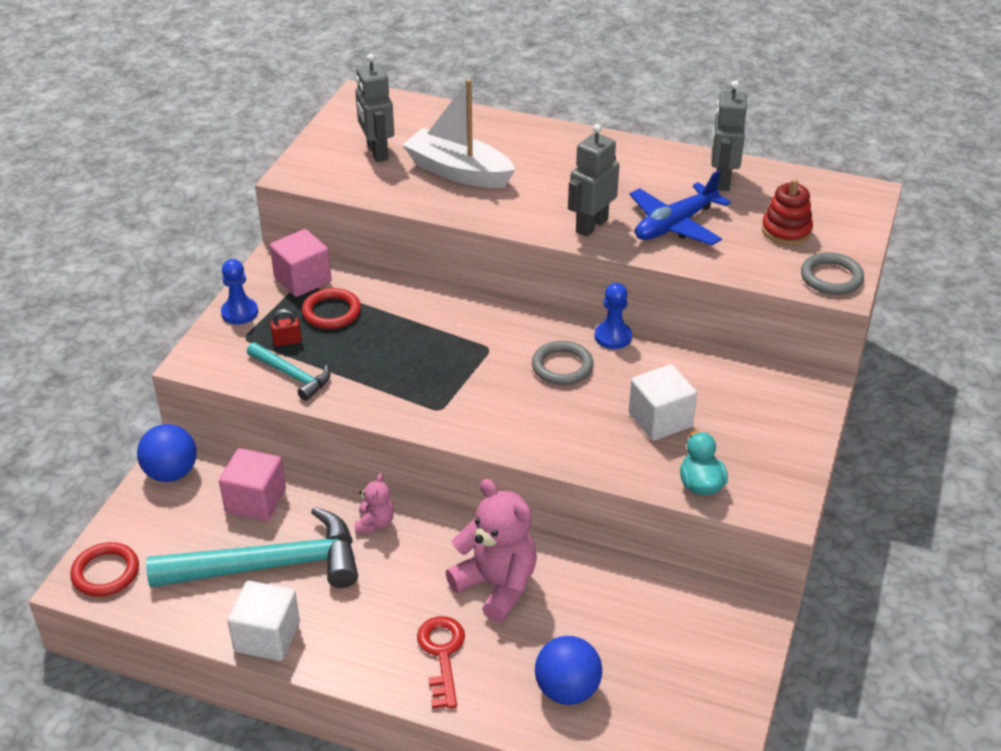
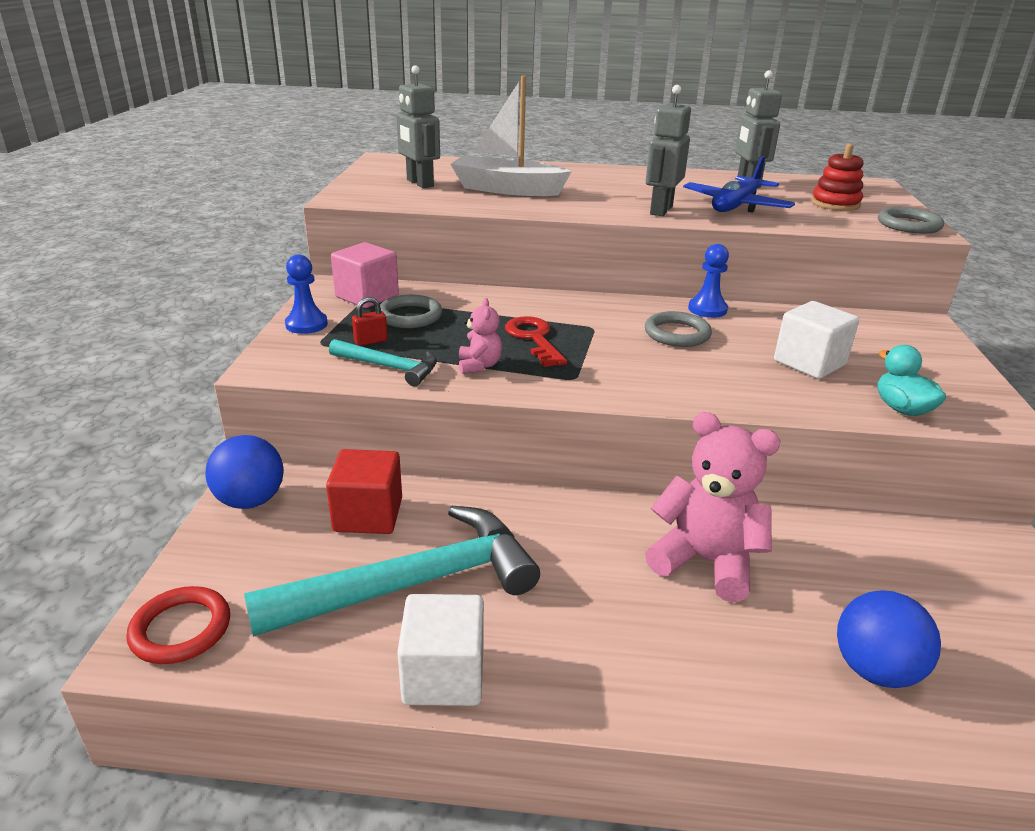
camera: 15 degrees left, 10 degrees down
pink cube [219,448,286,521] -> red cube [326,449,402,534]
red ring [302,288,361,329] -> grey ring [380,295,442,328]
pink teddy bear [355,473,394,533] -> pink teddy bear moved to [459,298,502,374]
red key [417,616,465,709] -> red key moved to [505,316,567,367]

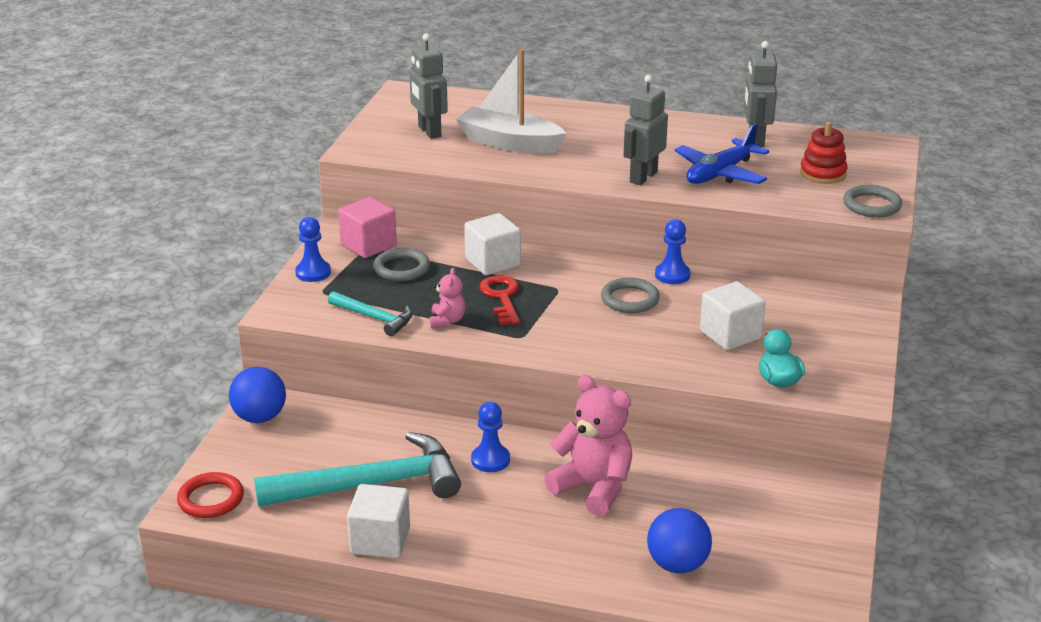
camera: 10 degrees right, 0 degrees up
red cube [326,449,402,534] -> none
red padlock [352,297,388,346] -> none
none -> white cube [464,213,521,275]
none -> blue pawn [471,402,510,472]

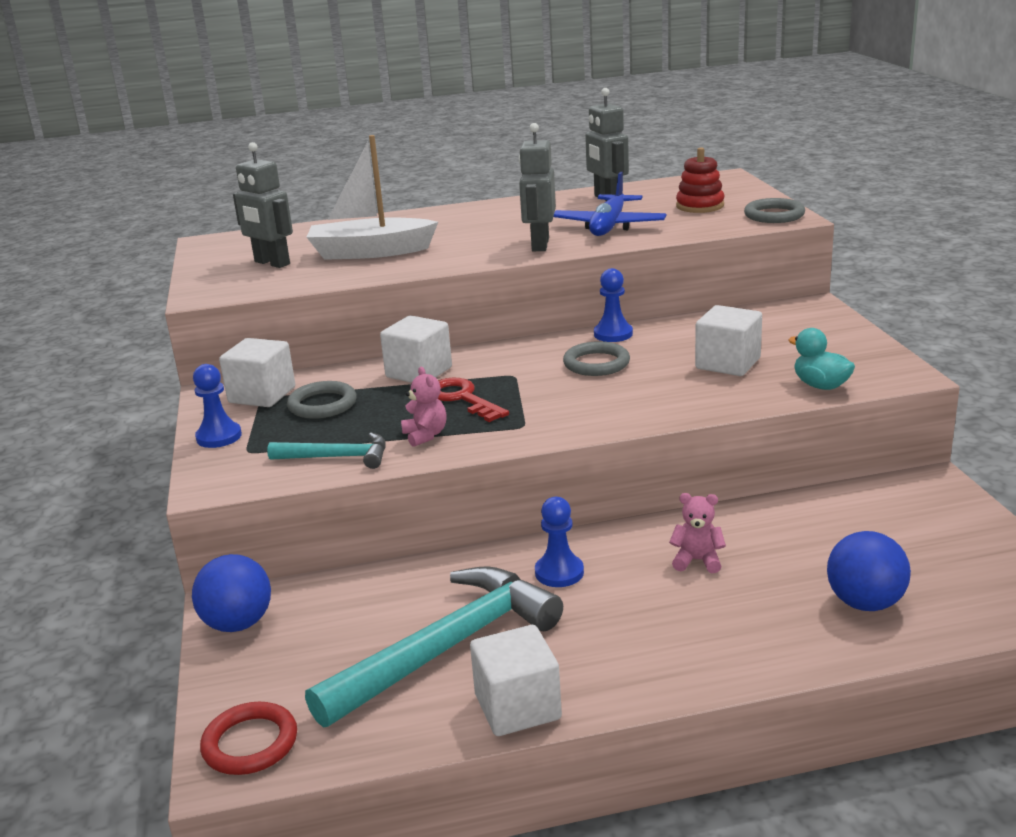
camera: 25 degrees left, 5 degrees down
pink cube [338,197,397,258] -> white cube [219,338,295,407]
pink teddy bear [544,375,632,516] -> pink teddy bear [669,493,726,573], size x0.50

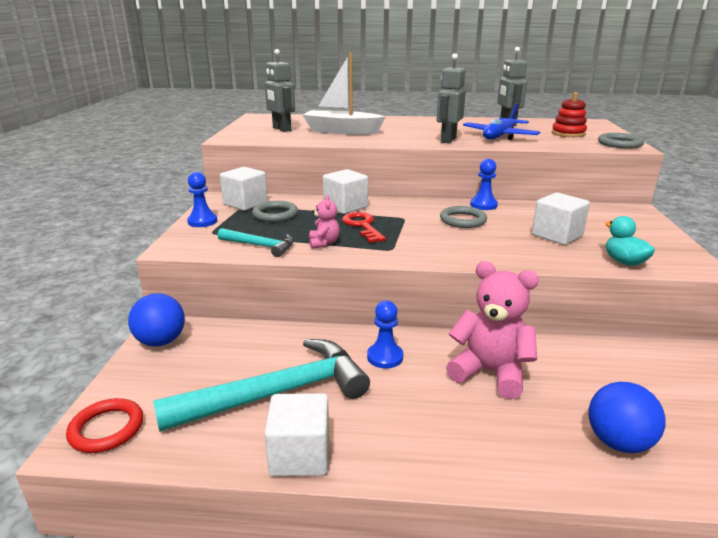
camera: 15 degrees right, 0 degrees up
pink teddy bear [669,493,726,573] -> pink teddy bear [446,261,539,399], size x2.00

